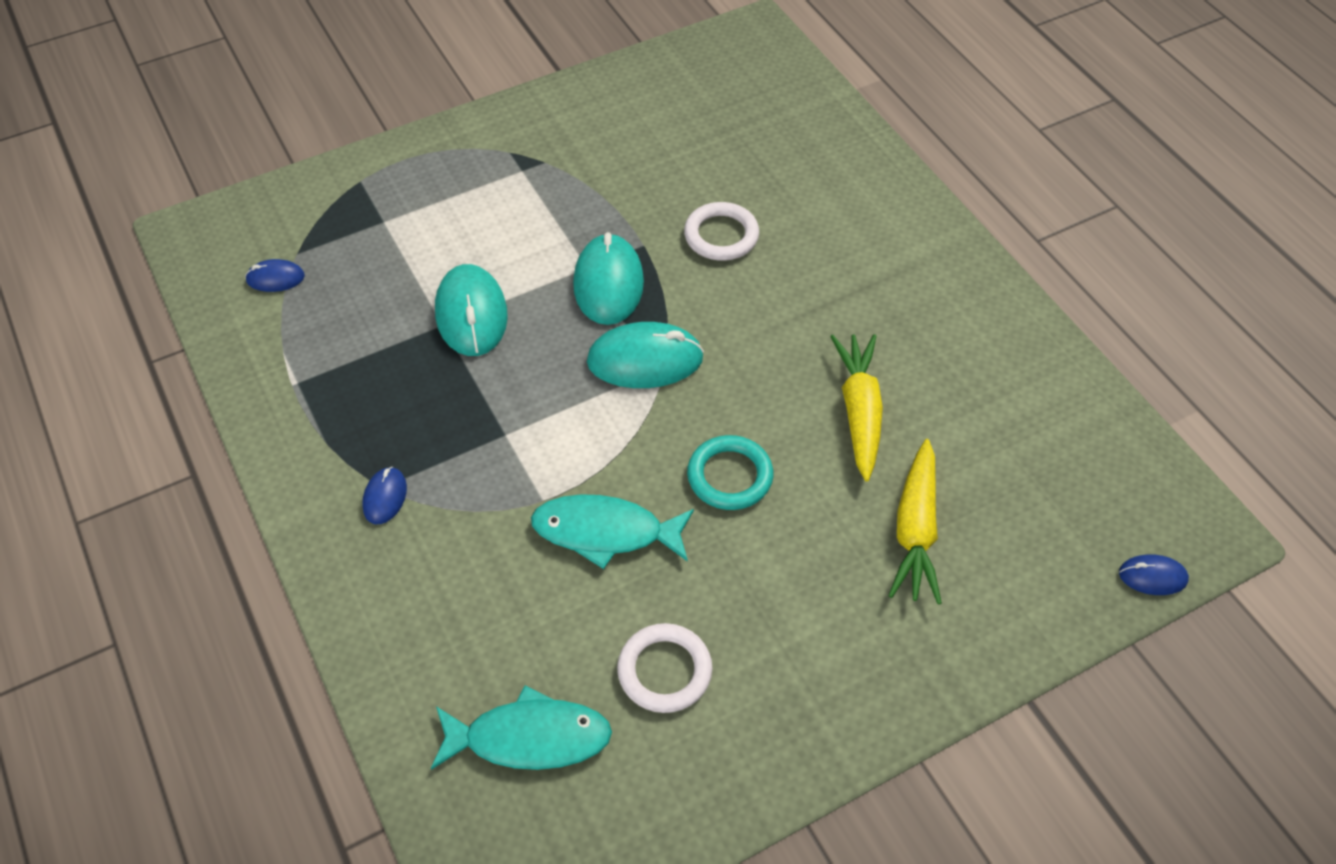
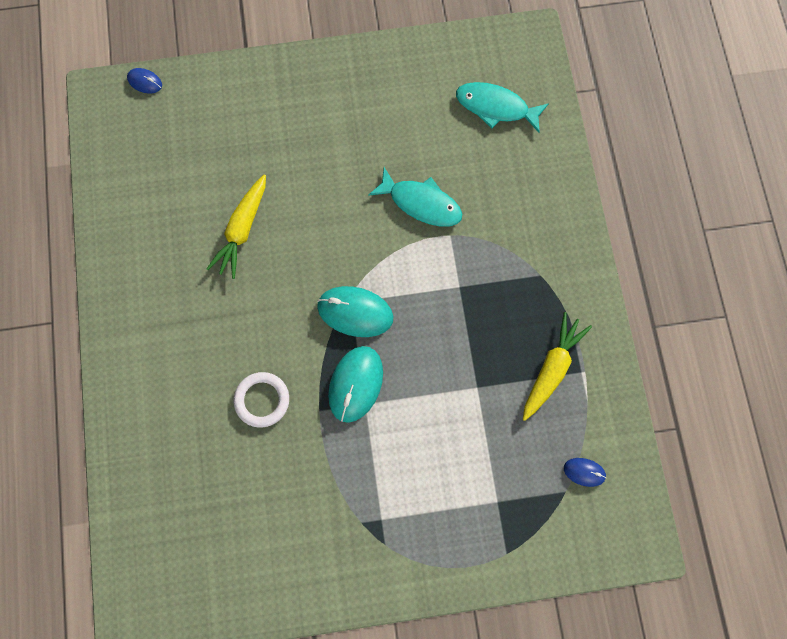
camera: 160 degrees left, 20 degrees up
blue mouse [362,467,407,524] -> none
turquoise mouse [435,264,508,356] -> none
white ring [617,623,713,713] -> none
turquoise ring [687,435,773,510] -> none
yellow carrot [889,439,942,605] -> yellow carrot moved to [523,312,592,421]

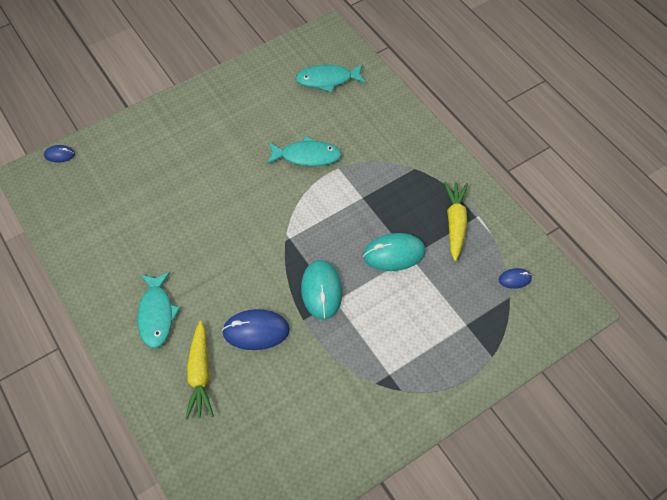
camera: 25 degrees left, 15 degrees down
yellow carrot [206,174,266,279] -> yellow carrot moved to [185,321,214,419]
white ring [234,372,289,428] -> blue mouse [222,309,290,350]
turquoise mouse [317,286,393,337] -> turquoise mouse moved to [363,233,426,271]
none -> turquoise fish [137,272,180,348]

